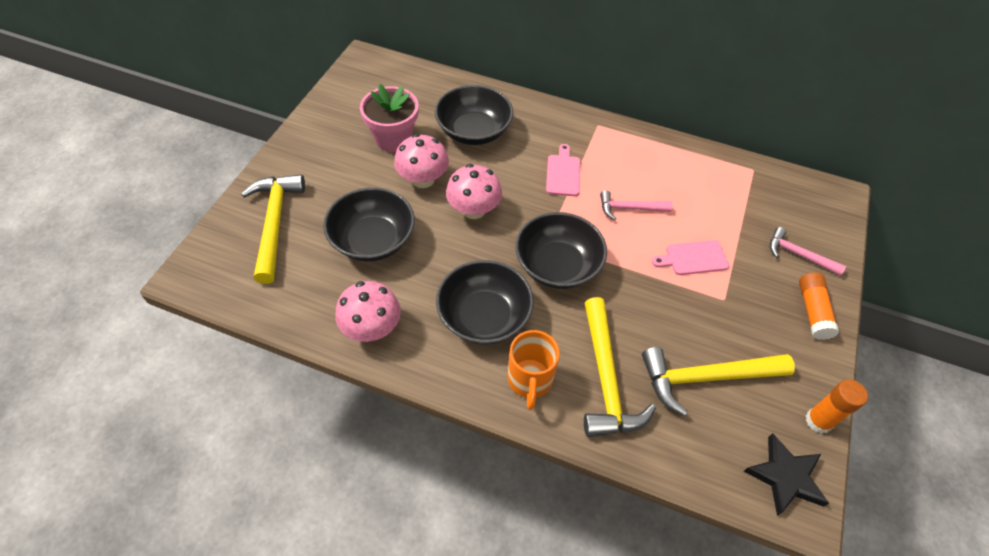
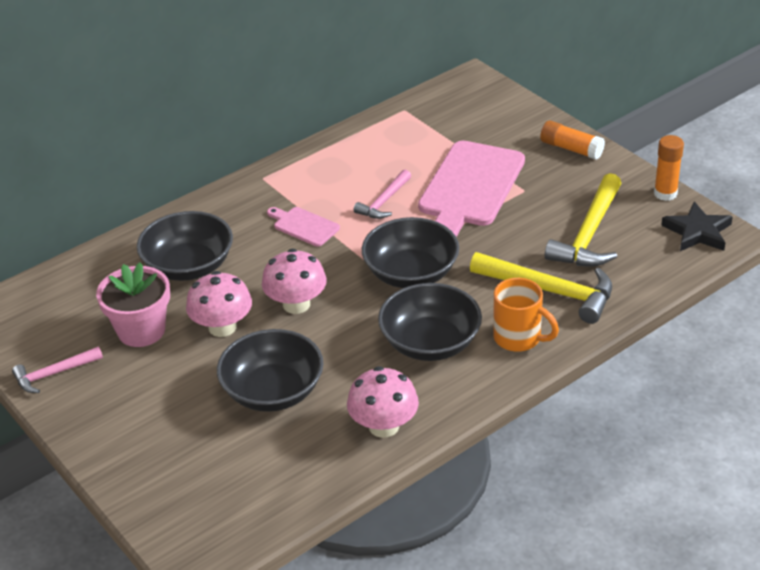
camera: 55 degrees left, 15 degrees down
yellow hammer [241,174,305,284] -> none
pink cutting board [652,240,729,275] -> pink cutting board [418,141,525,237], size x2.10
pink hammer [770,227,846,276] -> pink hammer moved to [12,346,103,393]

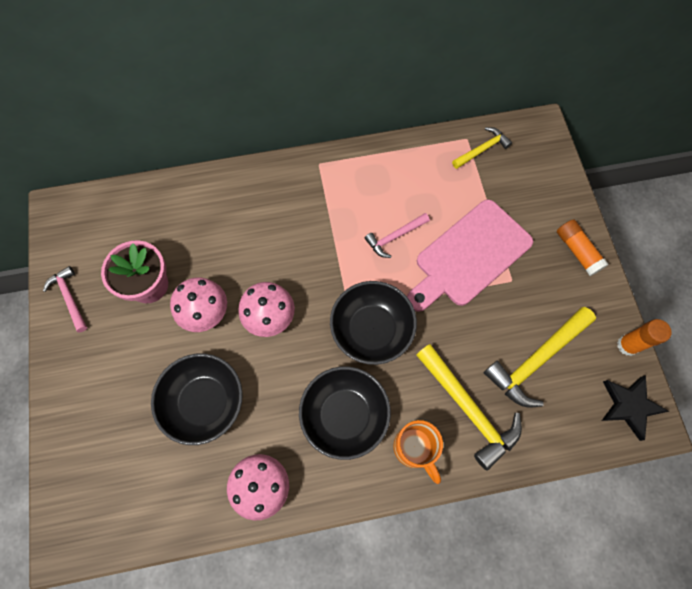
camera: 25 degrees right, 30 degrees up
pink hammer [12,346,103,393] -> pink hammer turned 60 degrees clockwise [43,266,87,333]
black bowl [137,211,233,281] -> none
pink cutting board [267,207,340,247] -> none
none -> yellow hammer [452,127,512,169]

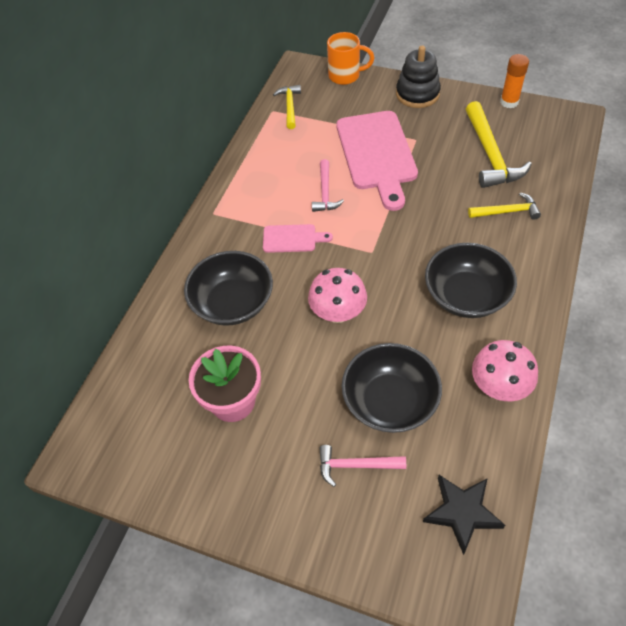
camera: 55 degrees left, 15 degrees down
pink hammer [43,266,87,333] -> pink hammer moved to [319,445,406,487]
pink mushroom [170,277,227,332] -> none
black bowl [330,281,417,365] -> black bowl moved to [184,251,273,326]
orange mug [394,420,443,484] -> orange mug moved to [327,32,374,85]
yellow hammer [416,344,522,471] -> yellow hammer [468,192,541,220], size x0.58
orange glue stick [557,219,609,276] -> black stacking toy [396,46,441,108]
black star [602,375,669,441] -> black star moved to [423,475,505,555]
none -> pink cutting board [263,224,333,253]

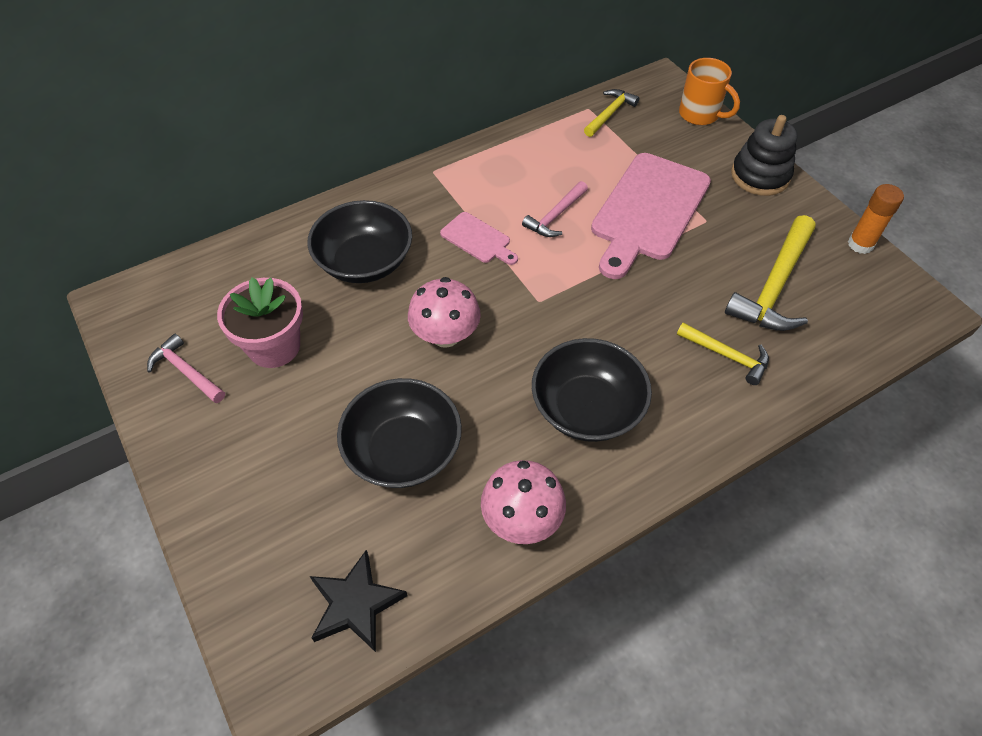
camera: 35 degrees right, 0 degrees up
pink hammer [319,445,406,487] -> pink hammer moved to [147,334,225,403]

